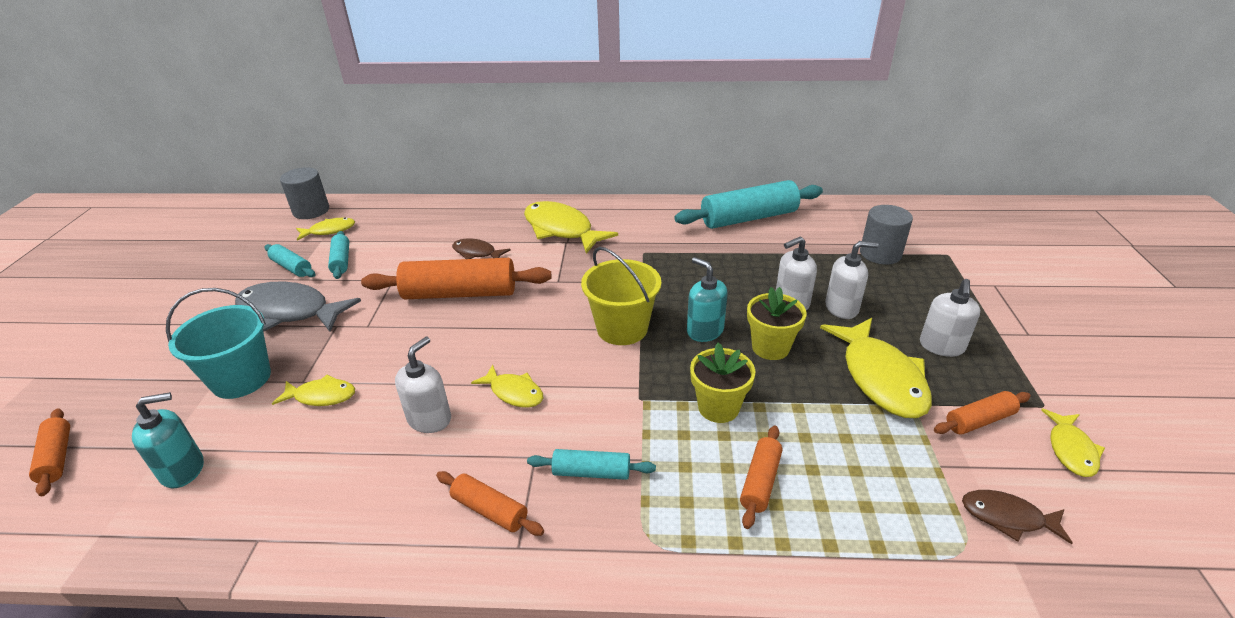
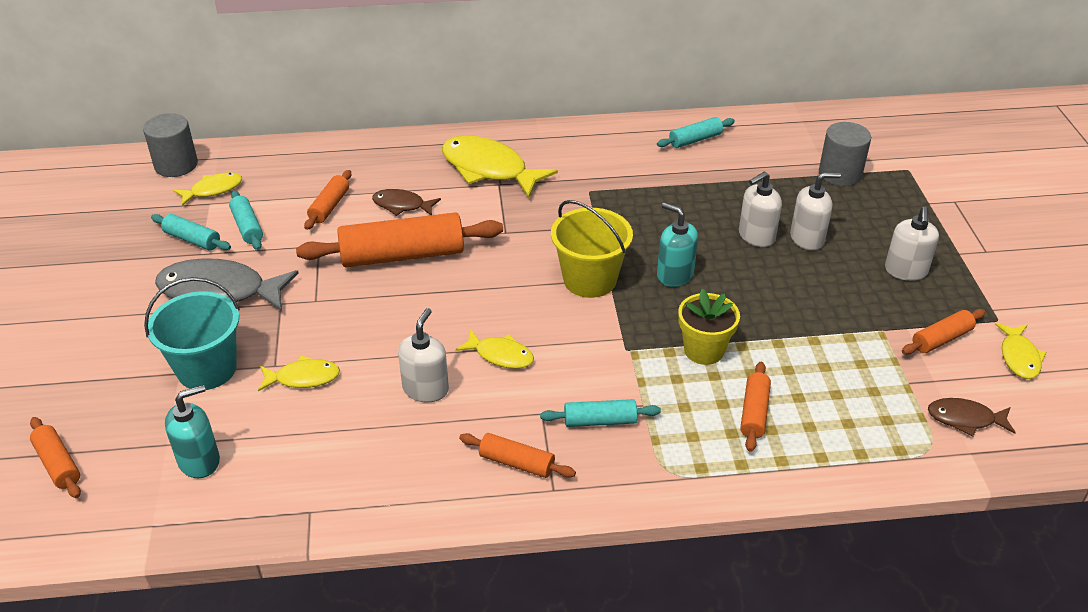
camera: 10 degrees left, 5 degrees up
turquoise rolling pin [675,180,823,229] -> turquoise rolling pin [657,117,735,148], size x0.50
yellow flower pot [747,287,807,360] -> none
yellow fish [820,318,932,418] -> none
none -> orange rolling pin [304,170,351,230]

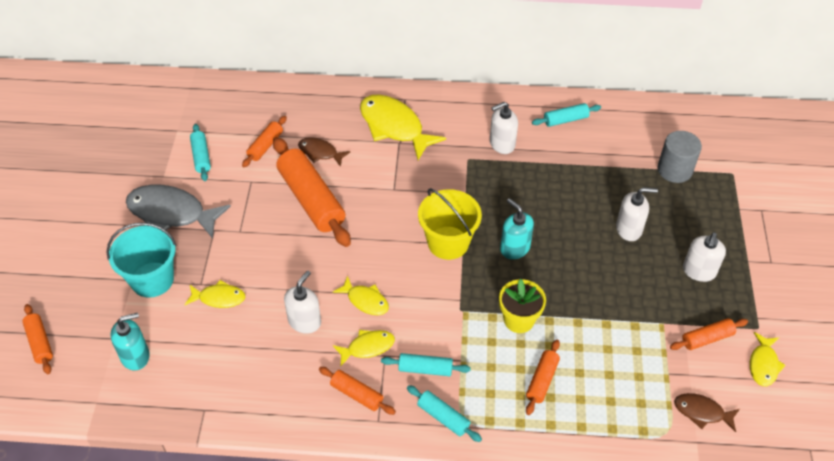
camera: 10 degrees right, 10 degrees up
grey cylinder [143,113,198,177] -> none
turquoise rolling pin [151,214,231,250] -> turquoise rolling pin moved to [407,385,482,442]
yellow fish [173,172,242,206] -> yellow fish moved to [333,330,395,366]
orange rolling pin [296,212,503,267] -> orange rolling pin turned 60 degrees clockwise [273,137,351,247]
white soap dispenser [739,171,782,247] -> white soap dispenser moved to [490,102,518,154]

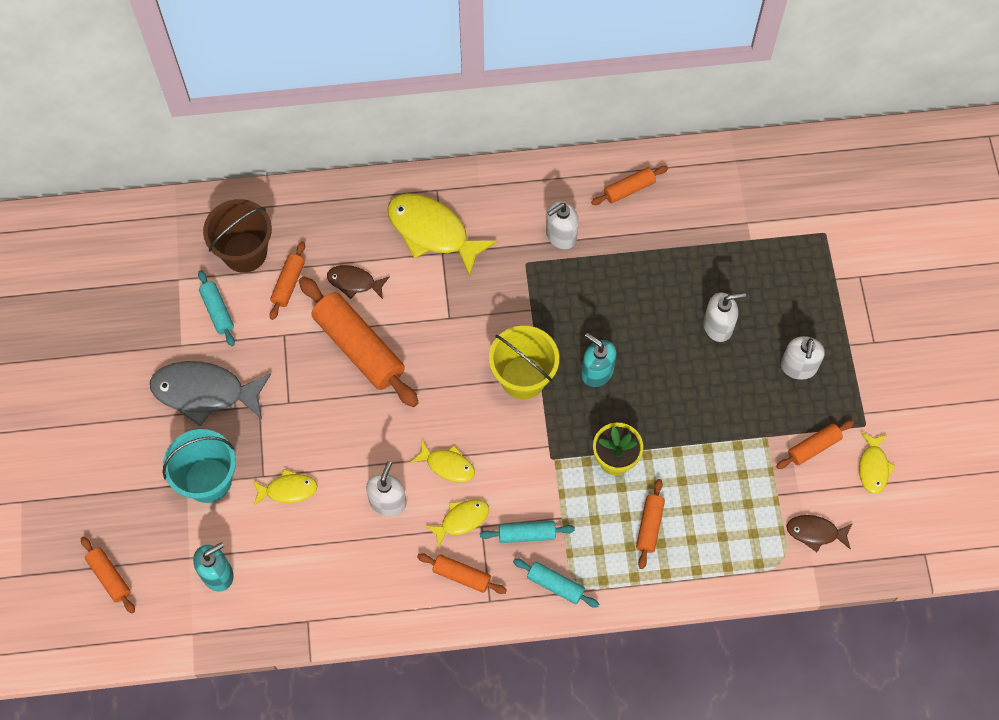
camera: 10 degrees left, 15 degrees up
turquoise rolling pin [532,103,601,127] -> orange rolling pin [591,166,668,205]
grey cylinder [658,131,702,183] -> none
none -> brown bucket [203,199,272,273]

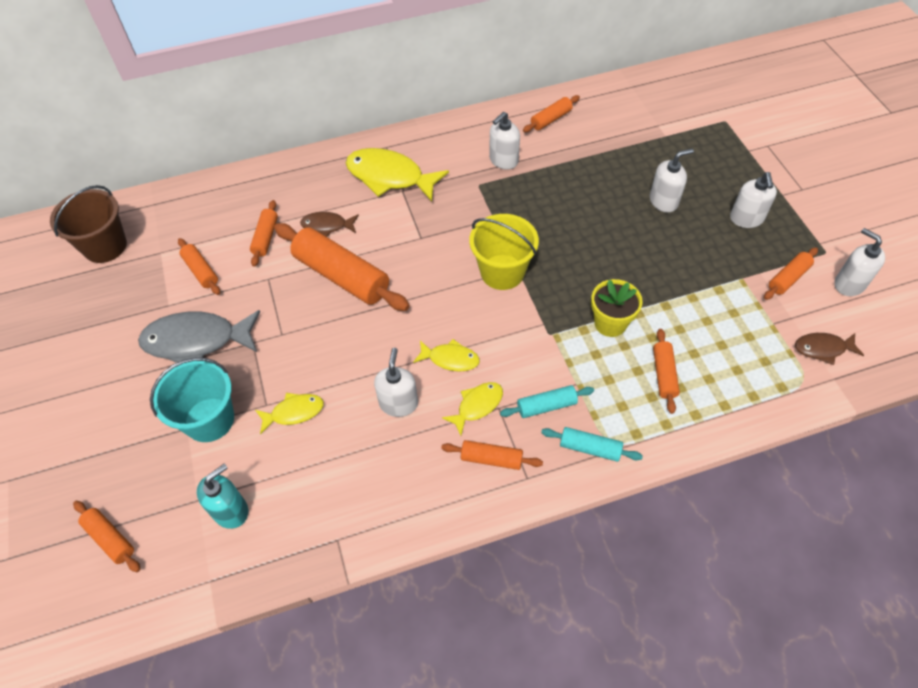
camera: 10 degrees left, 10 degrees down
turquoise rolling pin [198,270,235,346] -> orange rolling pin [178,238,220,295]
brown bucket [203,199,272,273] -> brown bucket moved to [50,185,127,263]
turquoise soap dispenser [581,333,616,387] -> none
yellow fish [859,432,896,494] -> white soap dispenser [835,228,885,296]

